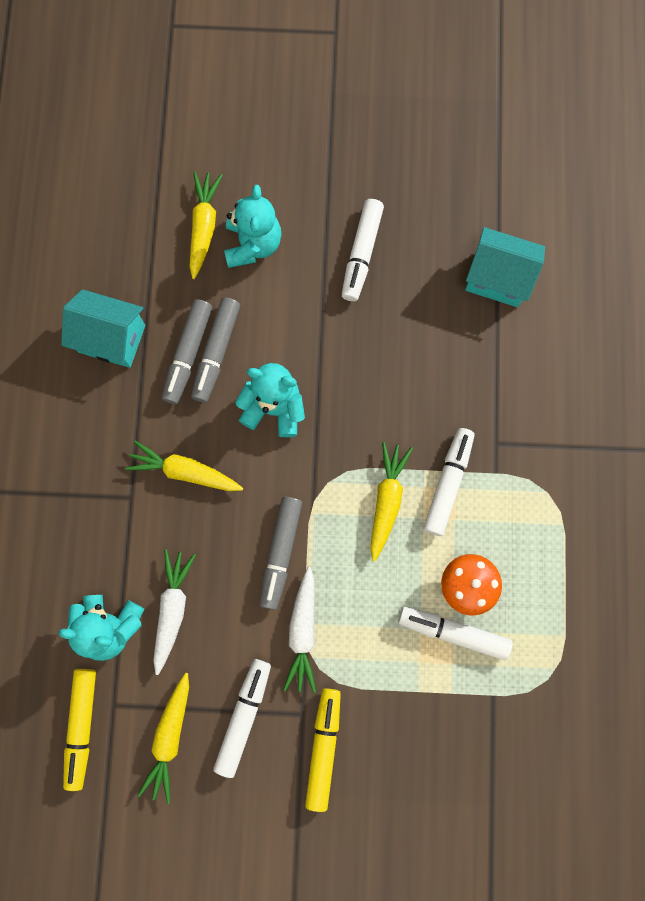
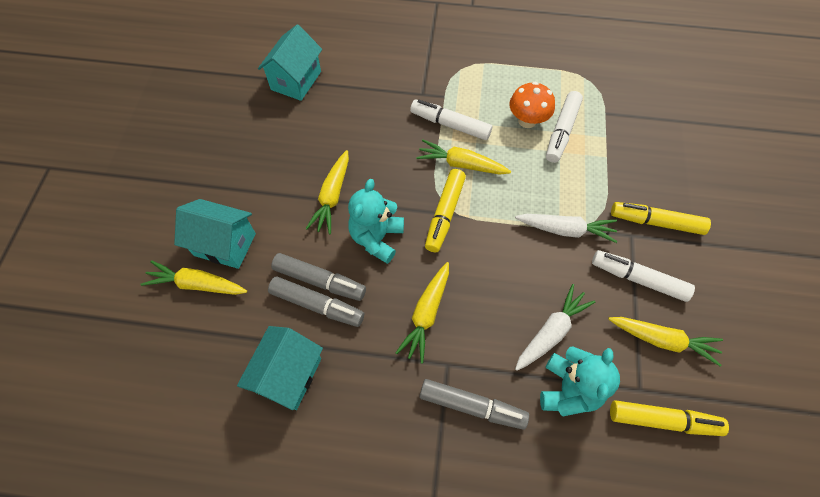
camera: 85 degrees left, 15 degrees down
white carrot [153,550,196,675] -> white carrot turned 120 degrees clockwise [515,284,596,371]
turquoise teddy bear [224,185,282,268] -> turquoise house [174,199,256,269]
grey marker [259,497,302,610] -> grey marker moved to [419,379,529,430]
white marker [342,199,384,302] -> none
none -> yellow carrot [305,150,349,234]
none -> yellow marker [425,169,466,252]

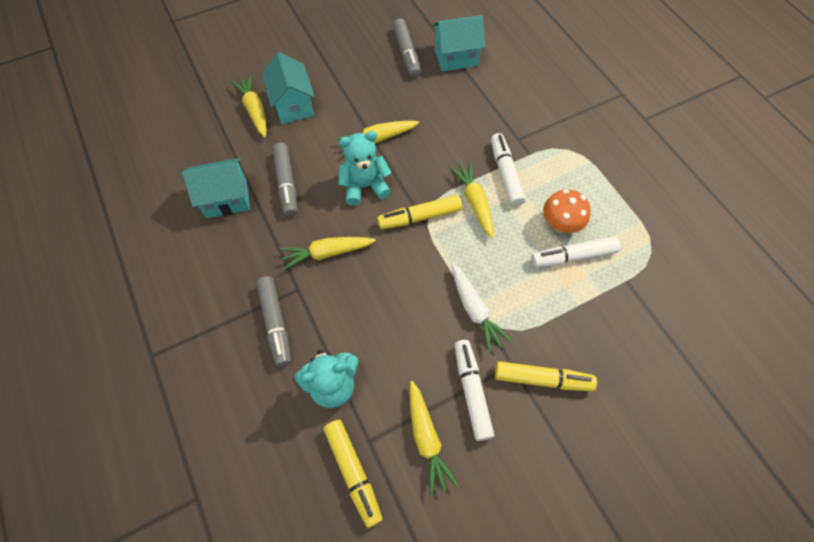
camera: 55 degrees right, 0 degrees up
grey marker [271,253,366,301] -> grey marker moved to [392,18,421,78]
white carrot [515,284,596,371] -> none
yellow marker [611,202,711,235] -> yellow marker turned 120 degrees clockwise [495,361,597,391]

